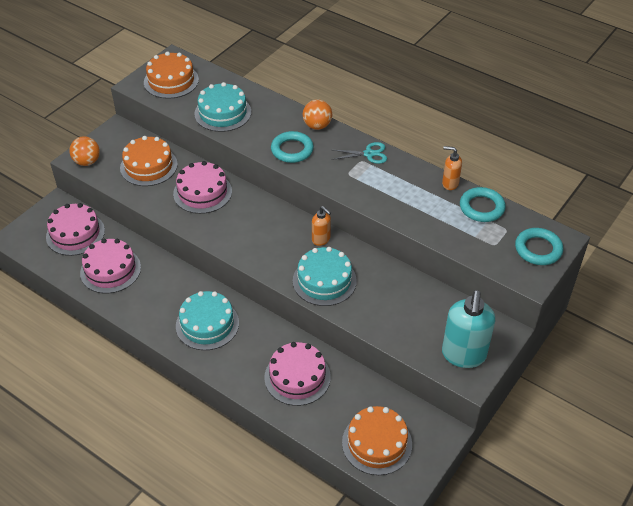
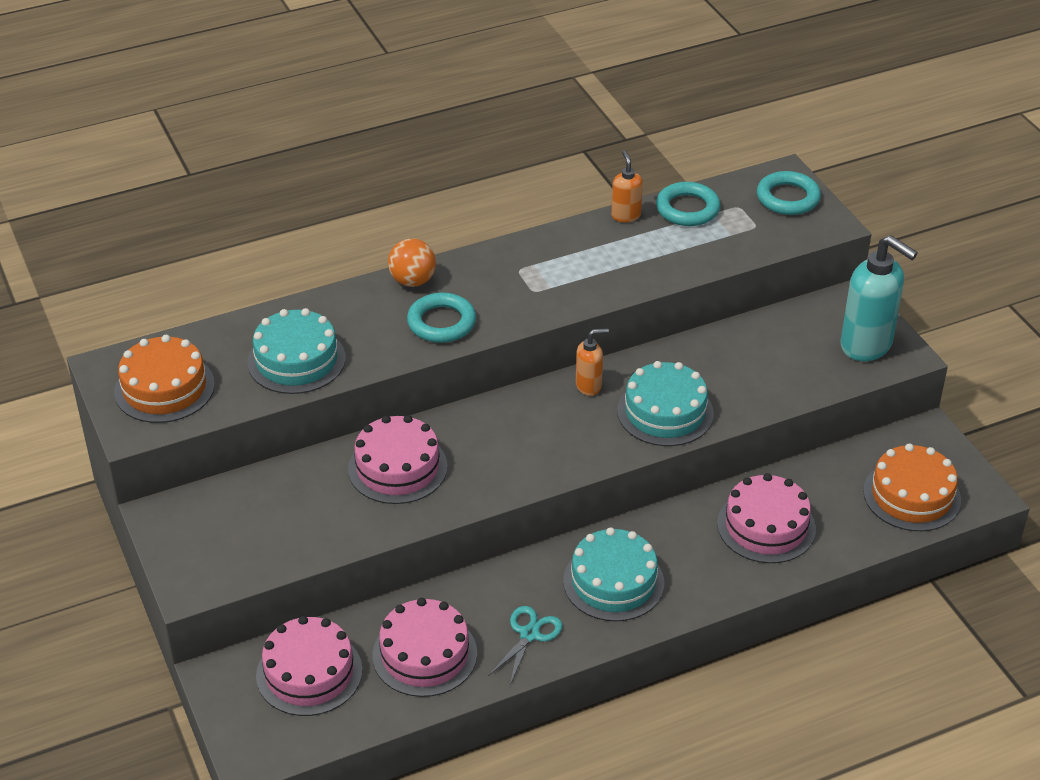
camera: 60 degrees left, 5 degrees down
orange ball [69,136,100,166] -> none
orange cake [120,136,178,186] -> none
turquoise scissors [332,142,387,164] -> turquoise scissors moved to [488,606,563,685]
orange soap dispenser [442,146,462,190] -> orange soap dispenser turned 120 degrees clockwise [611,151,643,222]

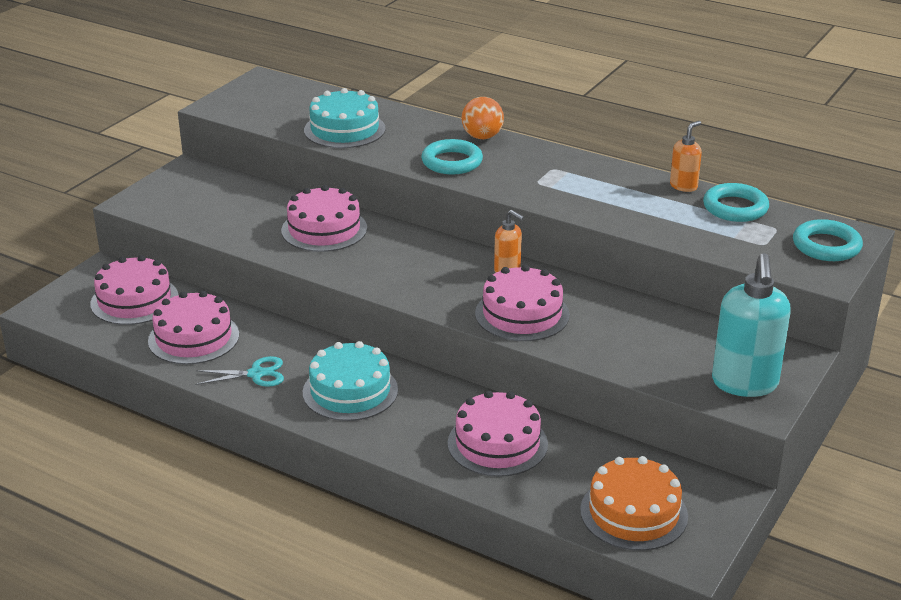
camera: 55 degrees right, 10 degrees down
orange cake [114,335,215,423] -> none
turquoise cake [617,361,714,446] -> pink cake [475,265,570,341]

